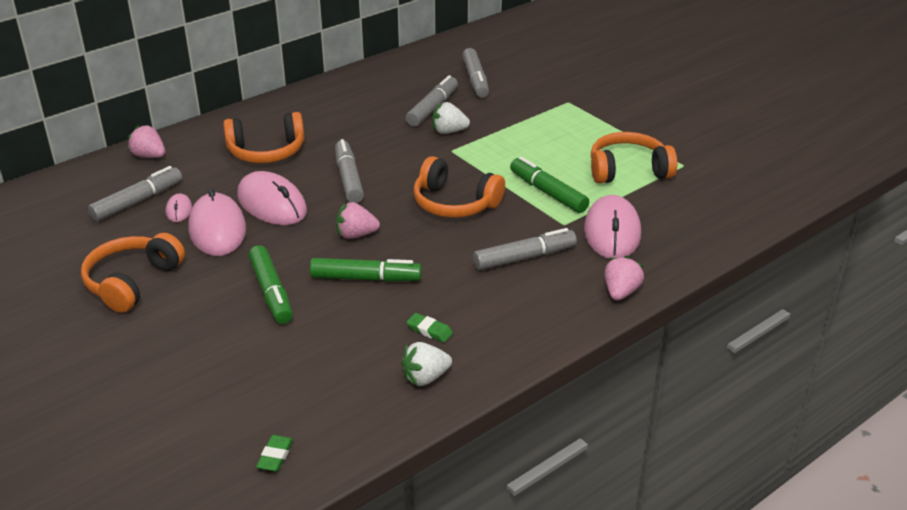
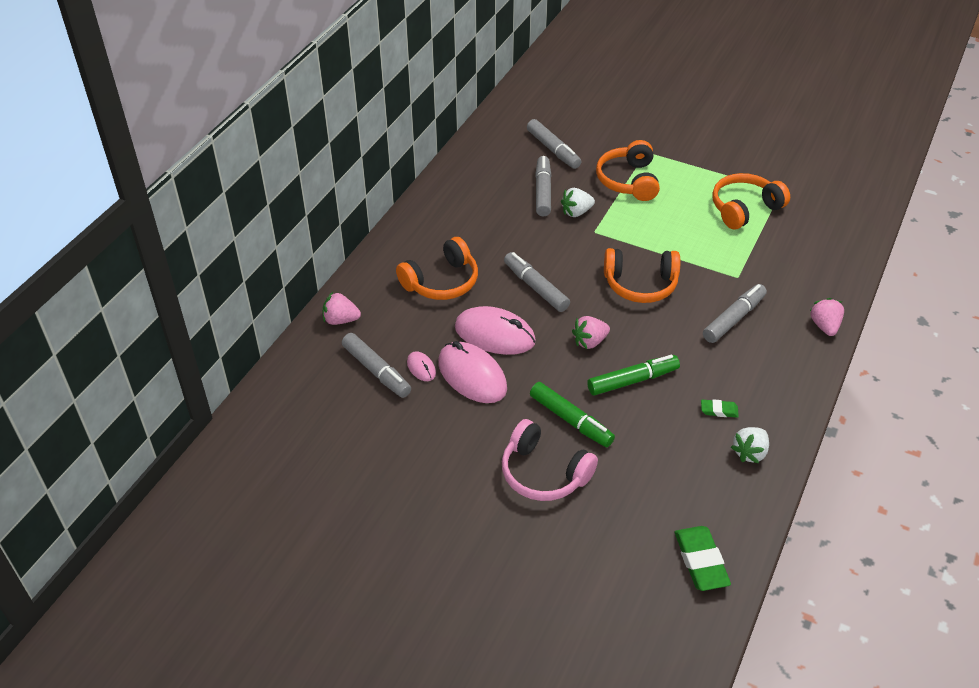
camera: 25 degrees left, 10 degrees up
orange headphones [81,233,185,313] -> orange headphones moved to [596,140,660,201]
grey marker [88,166,182,222] -> grey marker turned 120 degrees clockwise [342,333,411,398]
green eraser [256,435,294,472] -> green eraser [675,526,731,591], size x1.86
green marker [510,157,589,213] -> none
pink mouse [584,195,641,259] -> none
none -> pink headphones [502,419,598,501]

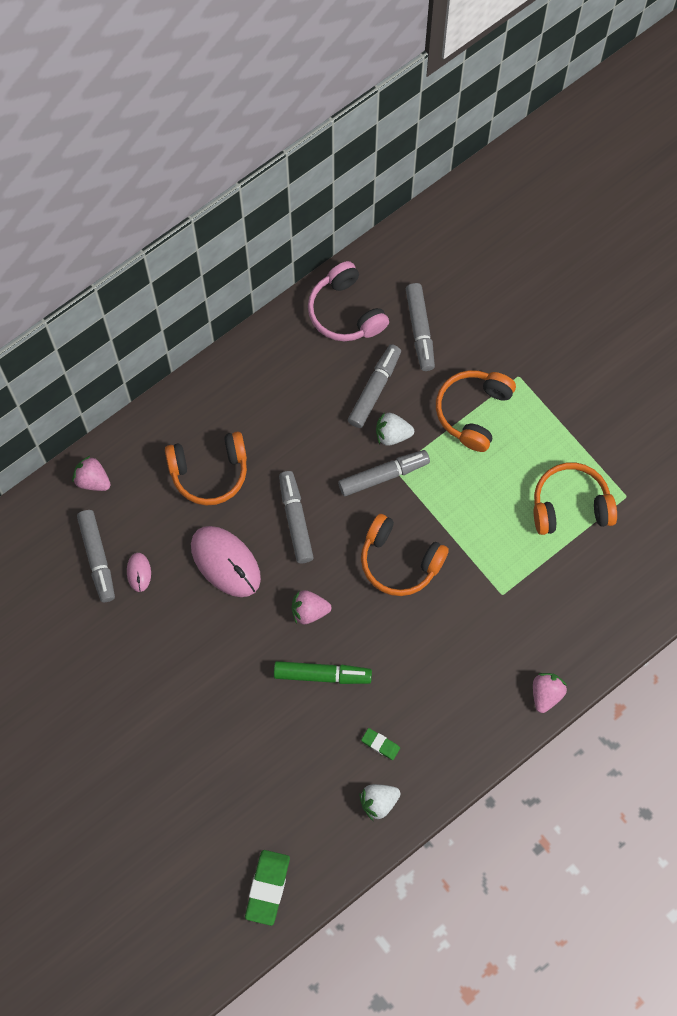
camera: 25 degrees right, 25 degrees up
pink mouse [438,341,507,403] -> none
pink headphones [502,419,598,501] -> pink headphones moved to [308,261,389,341]
green marker [530,382,615,447] -> none
grey marker [703,284,767,343] -> grey marker moved to [338,450,430,496]

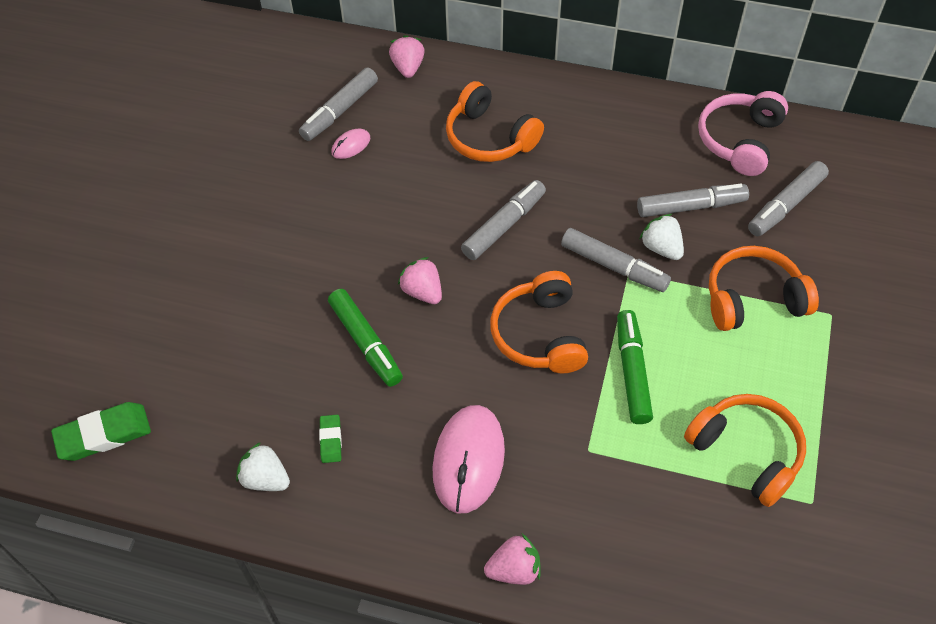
camera: 55 degrees right, 15 degrees down
pink mouse [191,526,261,597] -> pink mouse moved to [432,405,505,514]
none -> green marker [617,310,653,424]

